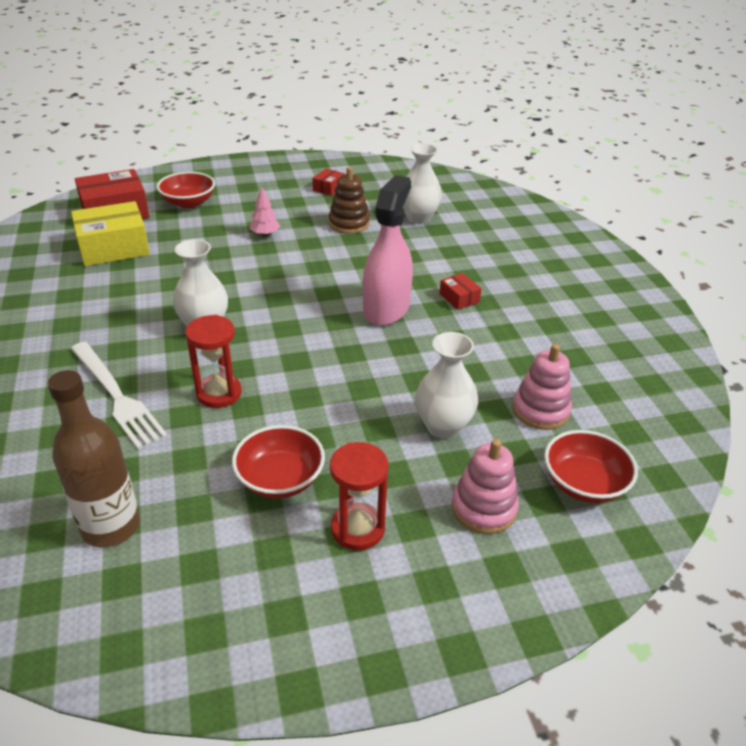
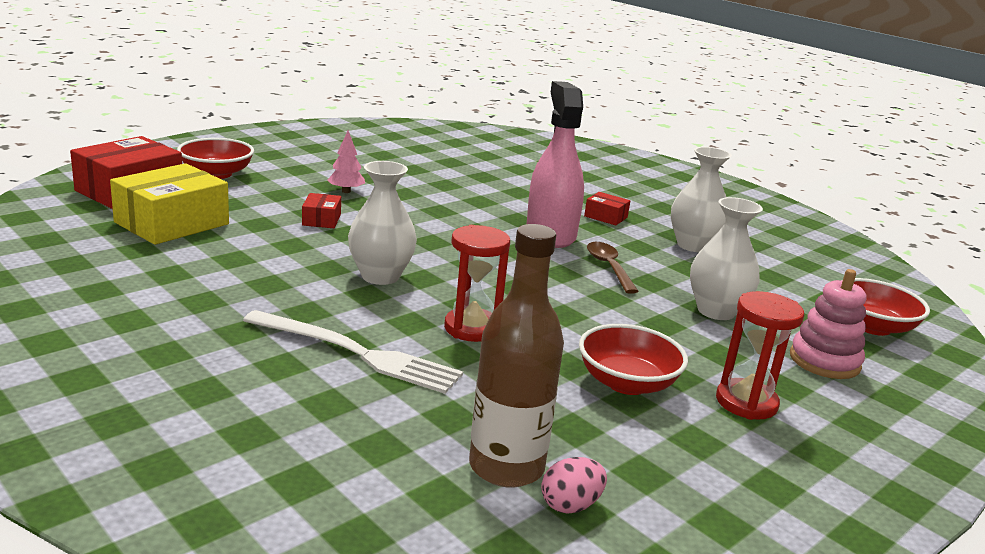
camera: 30 degrees left, 15 degrees down
red box [312,168,345,196] -> red box moved to [302,193,341,228]
brown stacking toy [329,167,370,234] -> none
white vase [402,143,442,224] -> white vase moved to [671,147,732,252]
pink stacking toy [513,344,572,430] -> none
none -> pink egg [541,457,607,514]
none -> brown spoon [587,242,639,294]

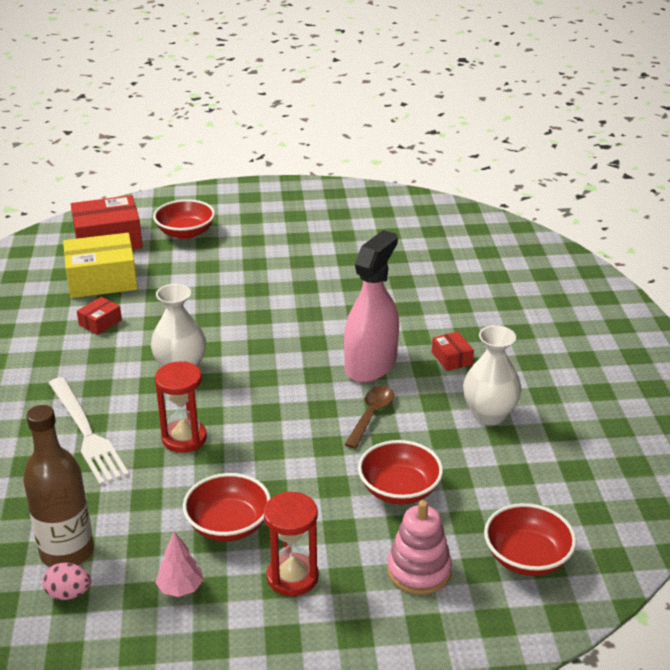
camera: 40 degrees right, 10 degrees up
red box [302,193,341,228] -> red box moved to [77,297,122,335]
pink tree [327,130,365,193] -> pink tree moved to [155,531,203,597]
white vase [690,197,763,320] -> red bowl [358,440,443,504]

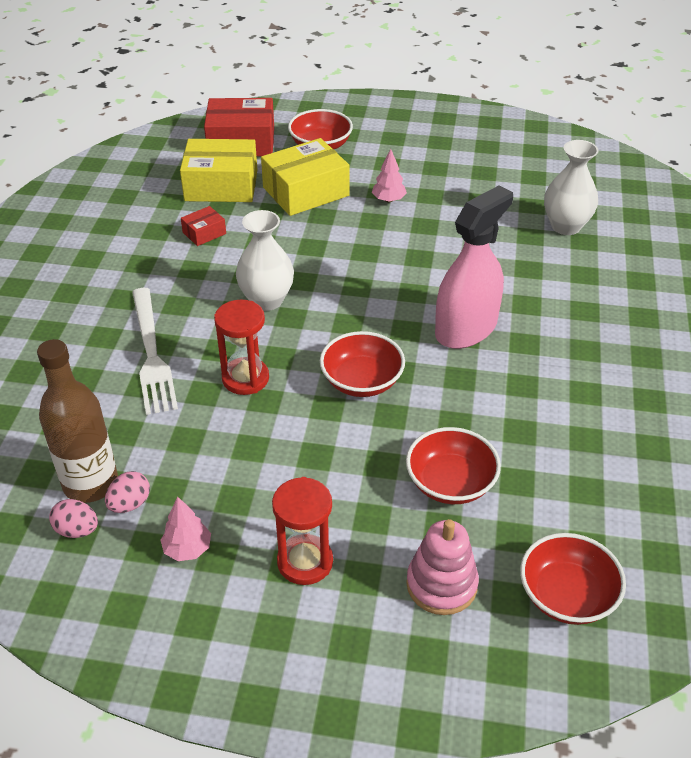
camera: 15 degrees right, 10 degrees up
red bowl [183,473,271,542] -> red bowl moved to [320,331,405,397]
brown spoon [345,386,394,449] -> none
red box [432,332,474,371] -> none
white vase [463,325,522,425] -> white vase moved to [544,140,599,235]
none -> pink egg [105,471,150,513]
none -> yellow box [261,138,350,216]
none -> pink tree [372,149,407,203]

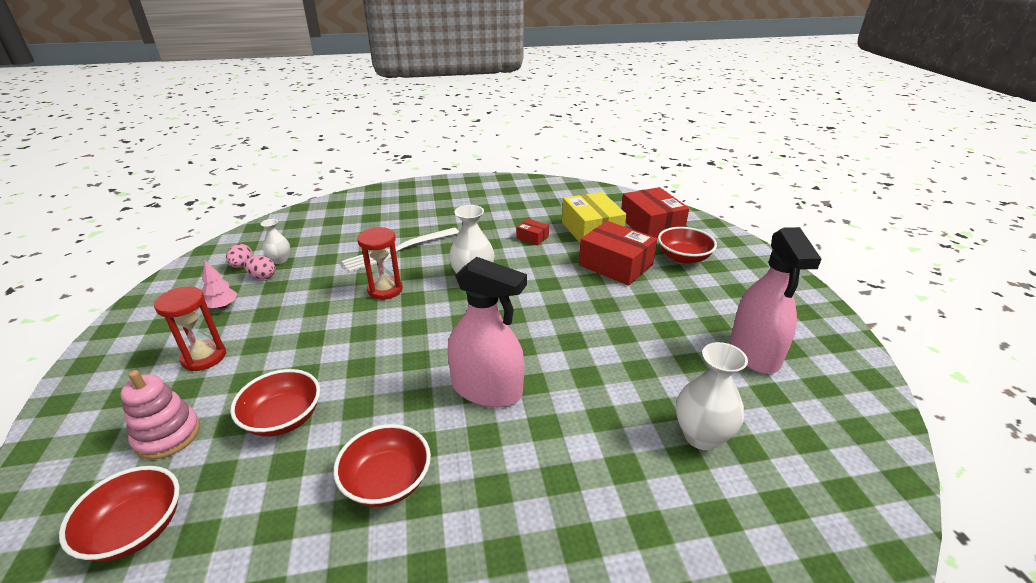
camera: 70 degrees right, 10 degrees down
brown bottle [37,339,118,503] -> white vase [261,219,290,264]
yellow box [261,138,350,216] -> red box [579,221,657,286]
red bowl [320,331,405,397] -> red bowl moved to [334,424,431,507]
pink tree [372,149,407,203] -> none
none -> pink spray bottle [730,227,821,374]

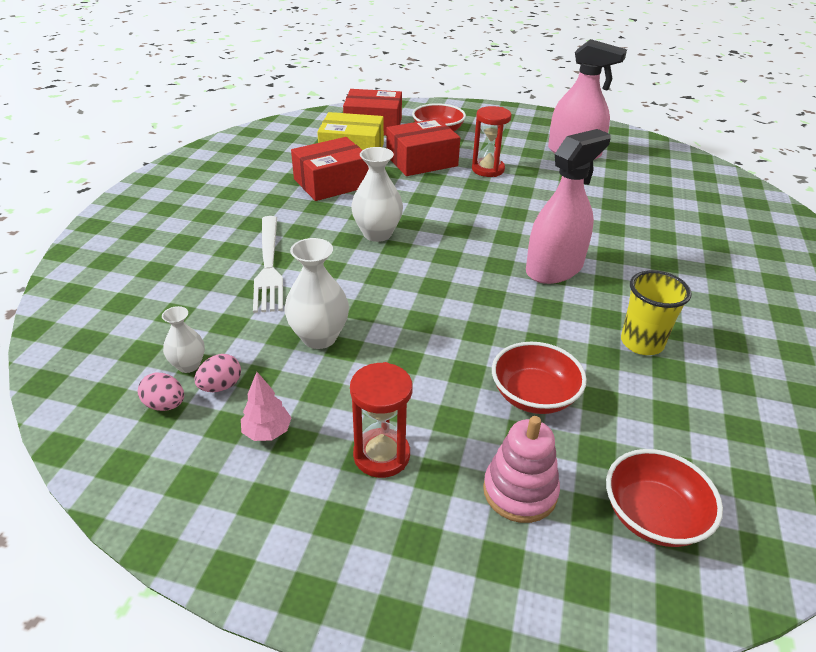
camera: 65 degrees left, 5 degrees up
red bowl [334,424,431,507] -> yellow cup [621,270,692,355]
red hourglass [357,227,403,300] -> red hourglass moved to [472,106,512,177]
red box [516,219,549,246] -> red box [291,137,369,201], size x2.10
white vase [676,342,748,450] -> white vase moved to [285,238,349,349]

